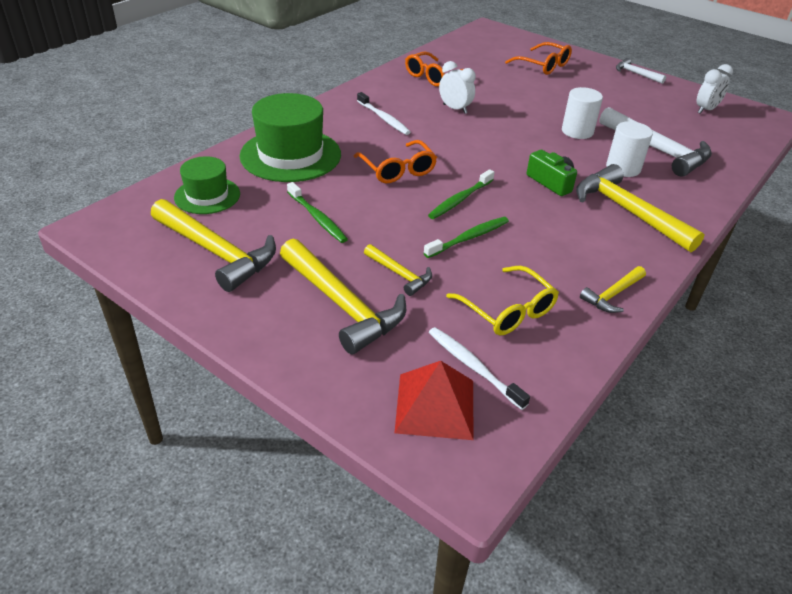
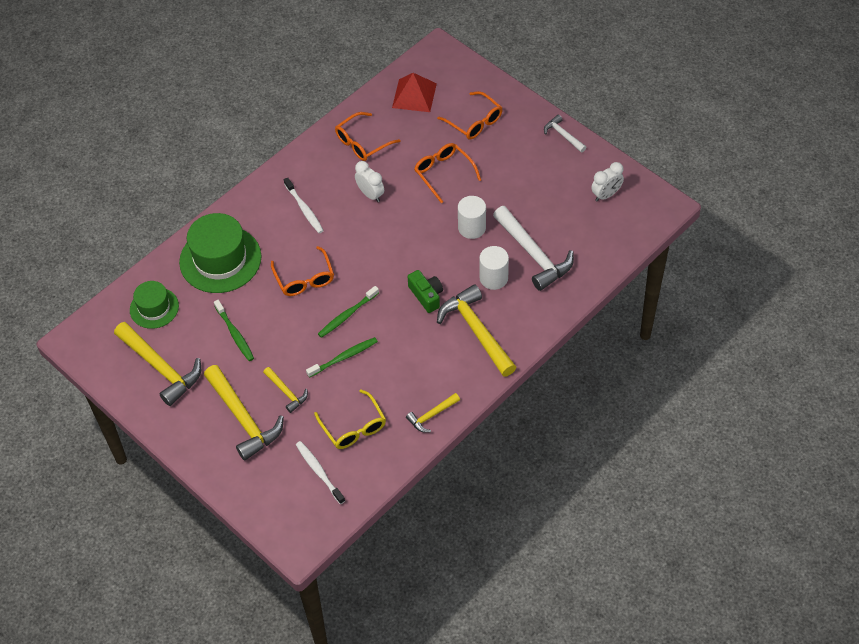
camera: 10 degrees right, 15 degrees up
red pyramid [394,361,473,440] -> red pyramid moved to [392,73,437,112]
none -> orange glasses [414,143,481,204]

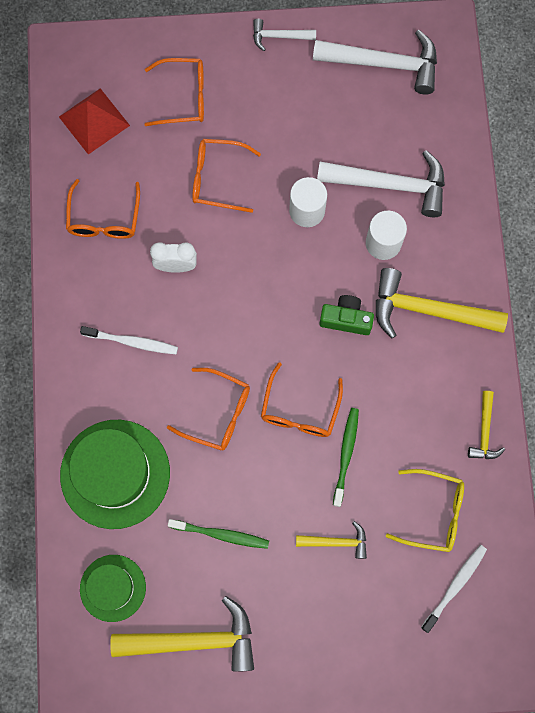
camera: 50 degrees left, 20 degrees up
yellow hammer [204,365,284,461] -> none
white toothbrush [296,441,345,504] -> white toothbrush turned 120 degrees clockwise [421,545,487,633]
green toothbrush [318,286,379,338] -> orange glasses [261,362,343,437]
white clock [591,162,624,201] -> white hammer [313,30,437,95]

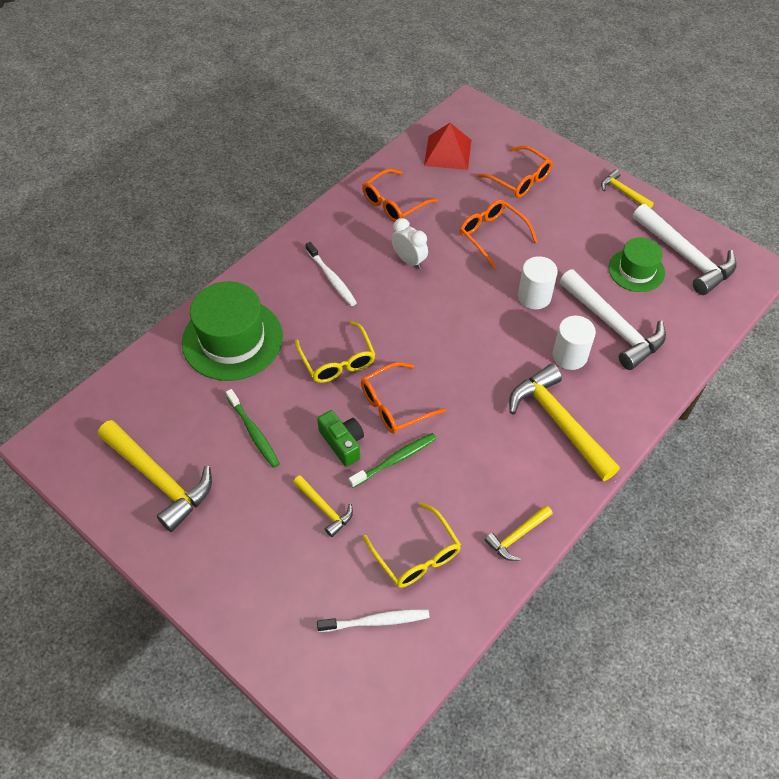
camera: 45 degrees right, 20 degrees down
green hat [80,555,146,622] -> green hat moved to [609,238,665,292]
orange glasses [167,368,250,451] -> yellow glasses [295,321,376,383]
white hammer [253,19,316,51] -> yellow hammer [601,169,654,208]
green camera [319,295,374,335] -> green camera moved to [317,410,364,467]

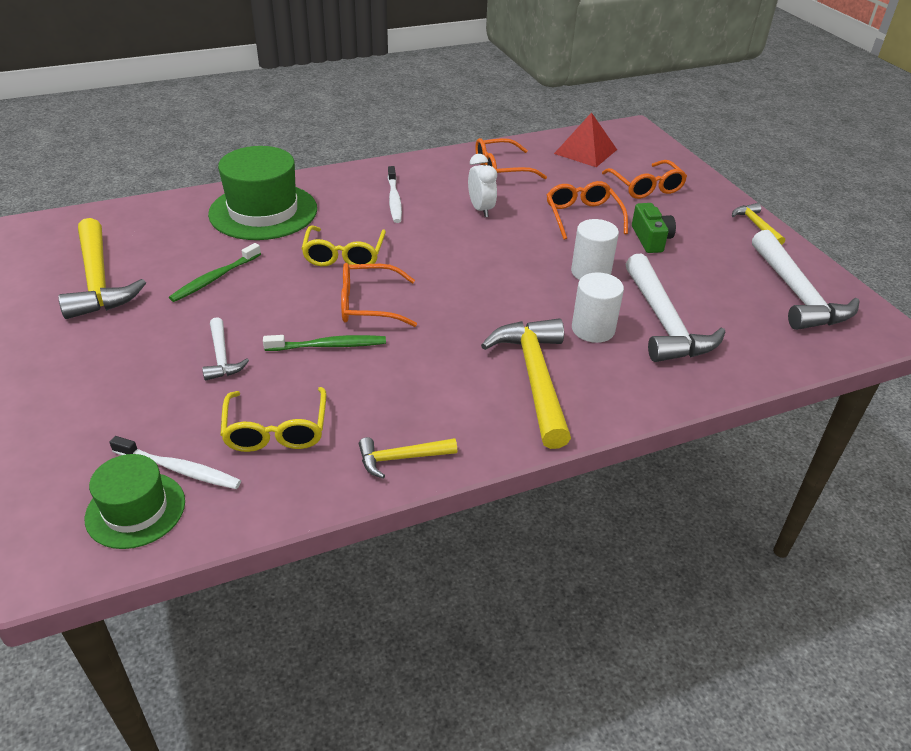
camera: 25 degrees right, 15 degrees down
green toothbrush [226,389,280,468] -> green toothbrush turned 45 degrees clockwise [169,243,261,302]
yellow hammer [293,475,353,537] -> white hammer [202,317,249,381]
green camera [317,410,364,467] -> green camera moved to [632,203,676,253]
green hat [609,238,665,292] -> green hat moved to [85,454,185,549]

